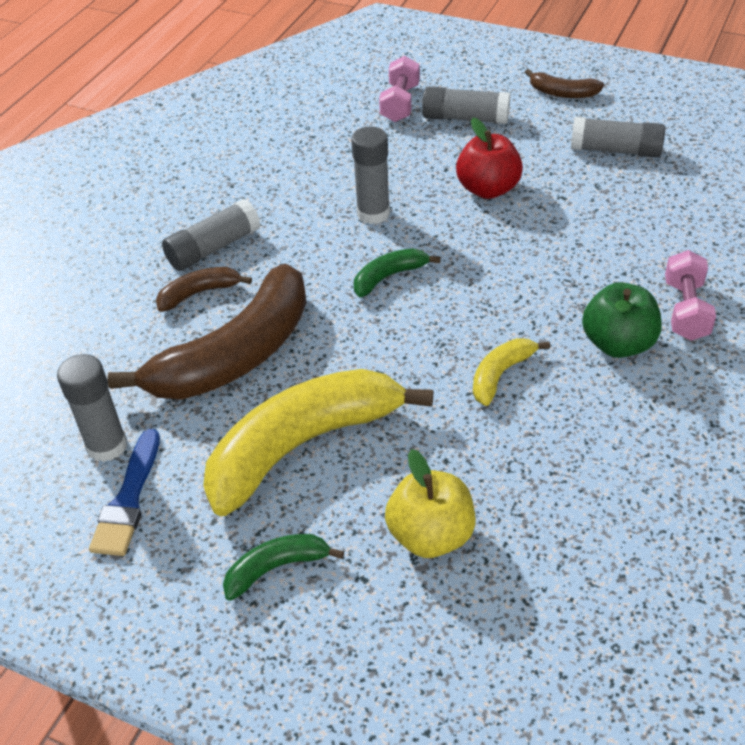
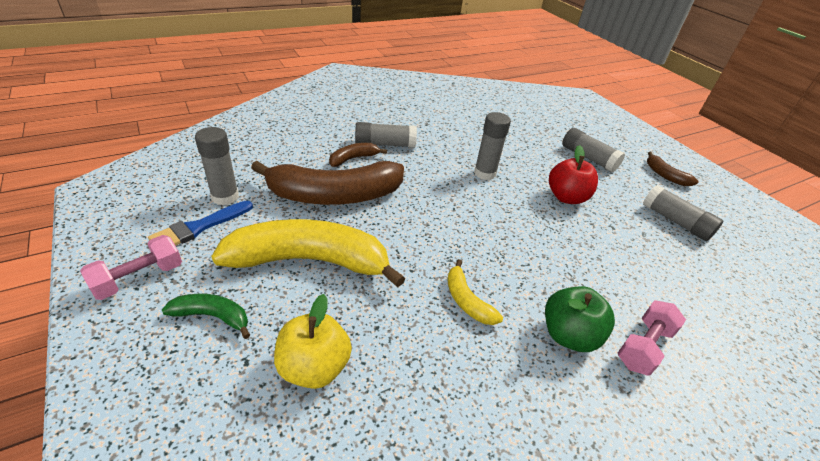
camera: 30 degrees right, 5 degrees down
brown banana [156,267,252,312] -> brown banana turned 45 degrees counterclockwise [329,143,387,167]
green banana [354,248,441,297] -> none
pink dumbbell [379,56,420,122] -> pink dumbbell moved to [80,235,182,300]
yellow banana [473,338,550,406] -> yellow banana turned 105 degrees counterclockwise [447,259,503,325]

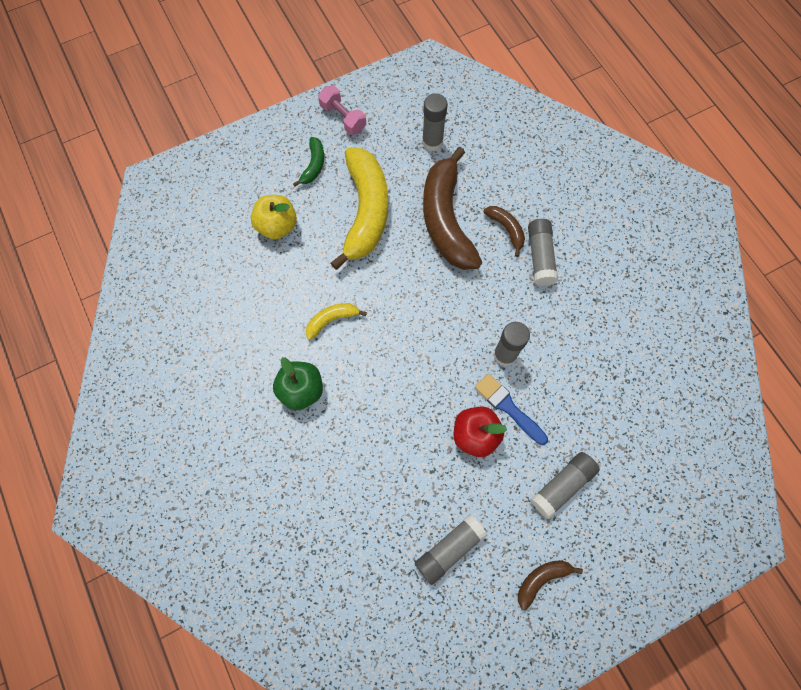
camera: 95 degrees right, 30 degrees up
blue brush [148,201,253,246] -> blue brush moved to [475,374,548,445]
pink dumbbell [618,300,686,375] -> none

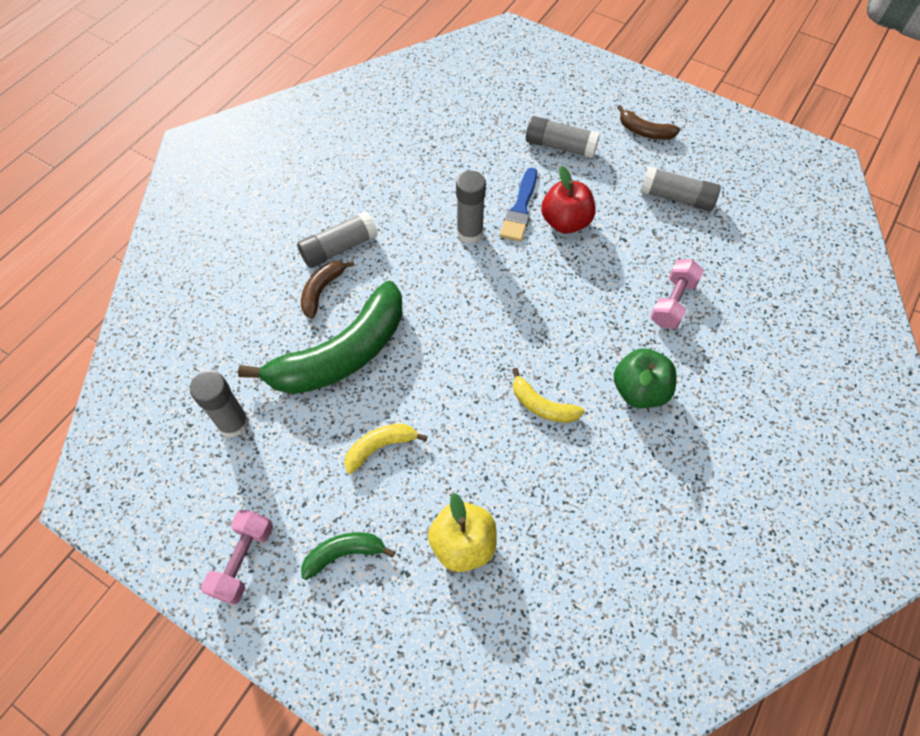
camera: 120 degrees left, 10 degrees down
yellow banana [330,148,388,270] -> yellow banana [344,424,427,474], size x0.45
brown banana [423,147,482,270] -> green banana [238,281,402,394]
none -> pink dumbbell [650,259,704,329]

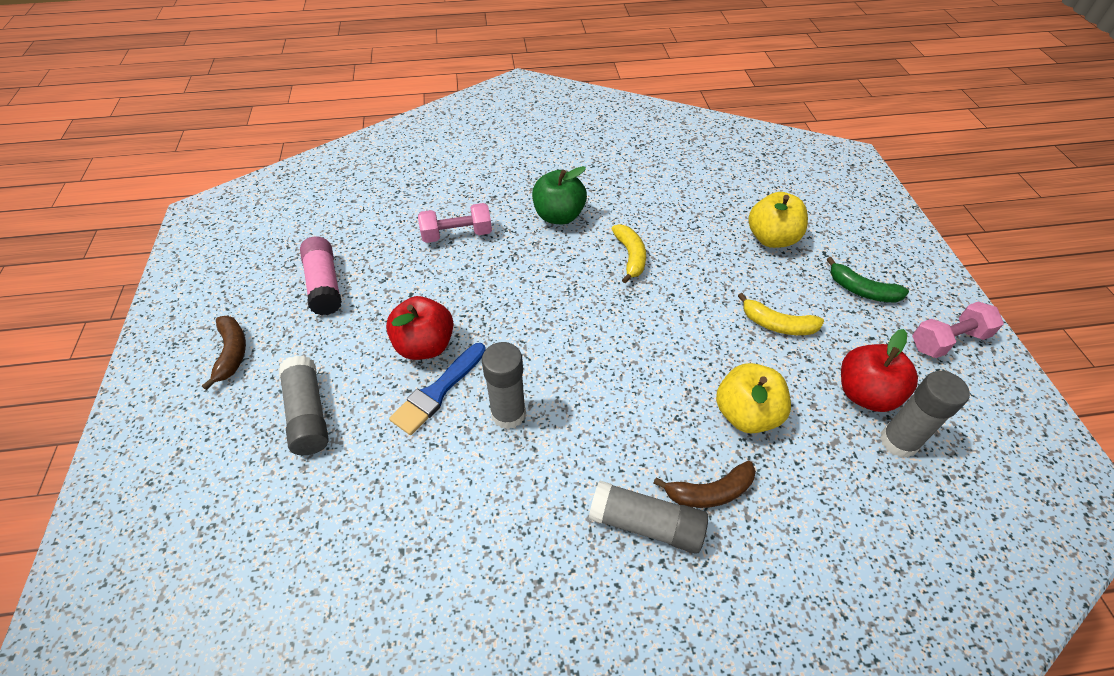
camera: 130 degrees left, 10 degrees down
green banana [238,281,402,394] -> yellow apple [716,363,791,433]
blue brush [500,168,537,242] -> blue brush turned 150 degrees clockwise [389,343,486,435]
grey glue stick [640,166,721,211] -> pink glue stick [300,236,342,315]
none -> red apple [841,329,918,412]

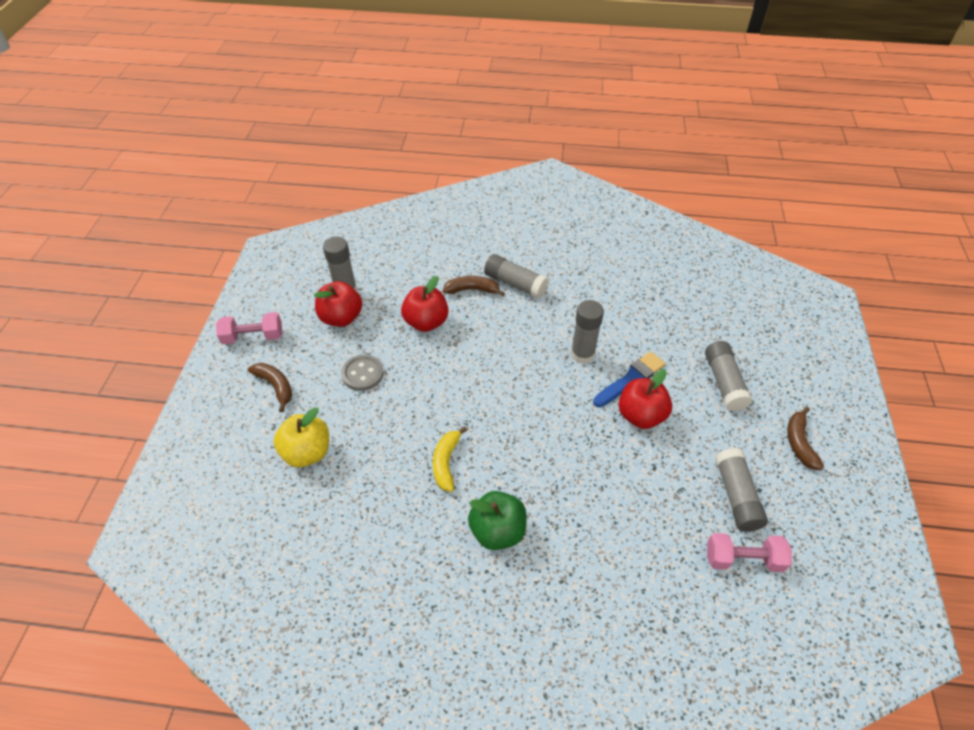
camera: 165 degrees left, 0 degrees up
pink glue stick [300,236,342,315] -> grey glue stick [715,448,768,532]
pink dumbbell [418,203,492,243] -> pink dumbbell moved to [707,533,792,572]
yellow apple [716,363,791,433] -> red apple [401,276,449,332]
yellow banana [738,293,824,335] -> grey button [341,355,384,391]
green banana [827,257,909,302] -> brown banana [248,363,292,412]

